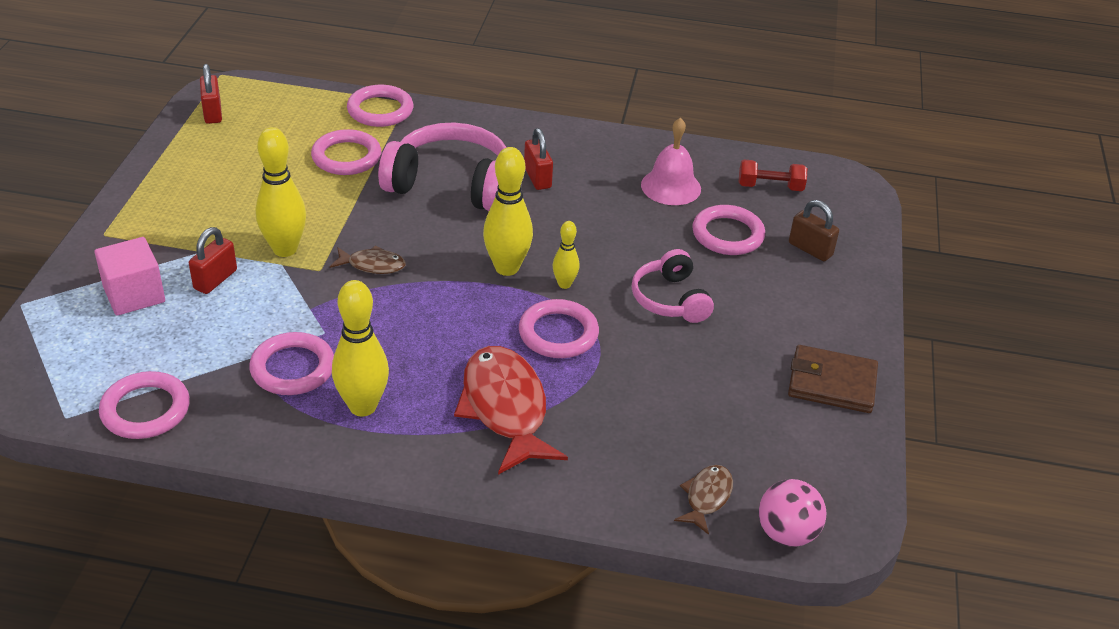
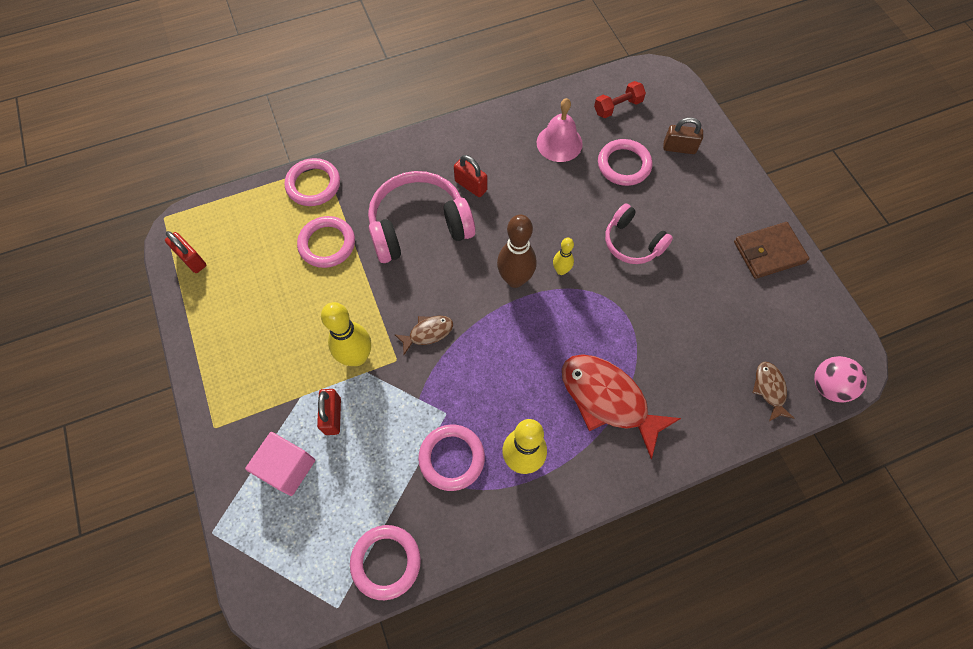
camera: 30 degrees left, 25 degrees up
yellow bowling pin [483,147,533,276] -> brown bowling pin [497,215,537,288]
pink ring [519,299,599,358] -> none

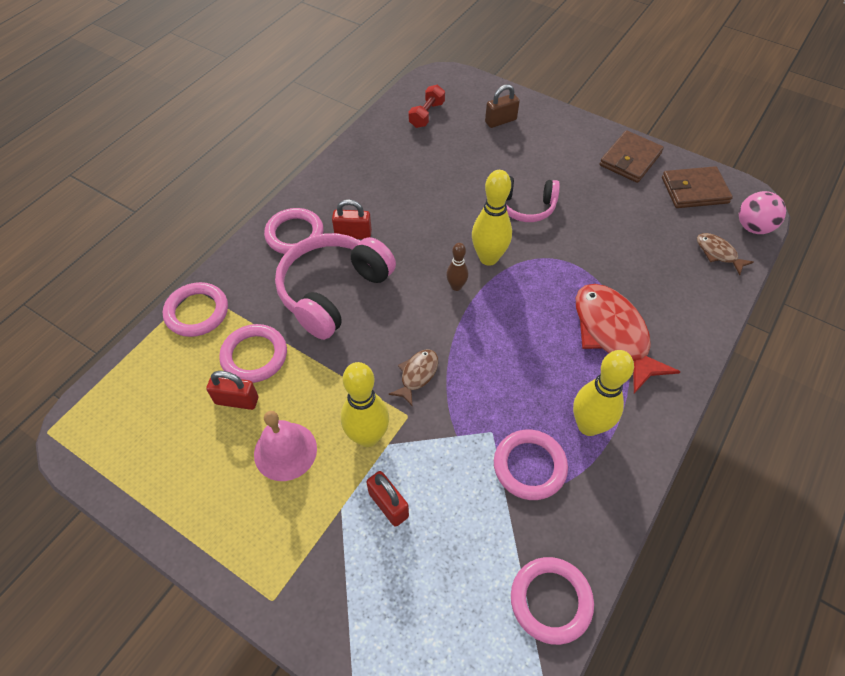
camera: 35 degrees left, 10 degrees down
red padlock [165,231,206,273] -> red padlock moved to [206,371,258,410]
pink cube [245,432,315,496] -> none
brown bowling pin [497,215,537,288] -> brown bowling pin [446,243,468,291], size x0.54
pink bell [537,98,583,162] -> pink bell moved to [254,411,317,481]
yellow bowling pin [553,238,574,275] -> yellow bowling pin [472,170,512,266], size x1.84
red fish [562,354,681,459] -> red fish turned 60 degrees clockwise [576,284,680,394]
pink ring [598,139,652,186] -> pink ring moved to [264,208,324,254]
none -> brown wallet [662,166,733,208]

